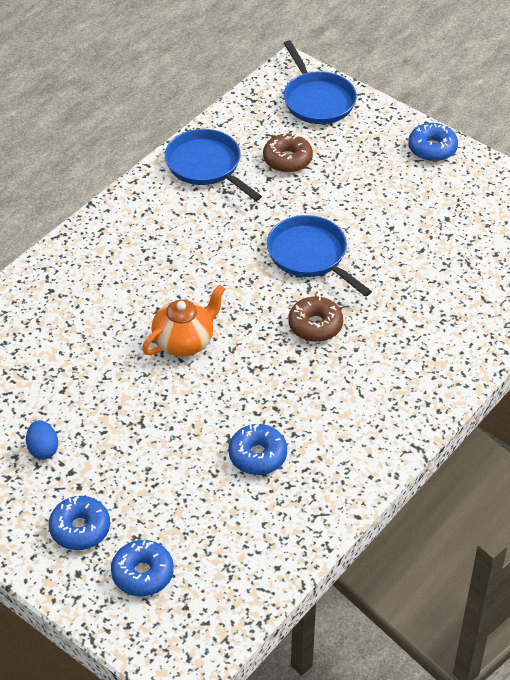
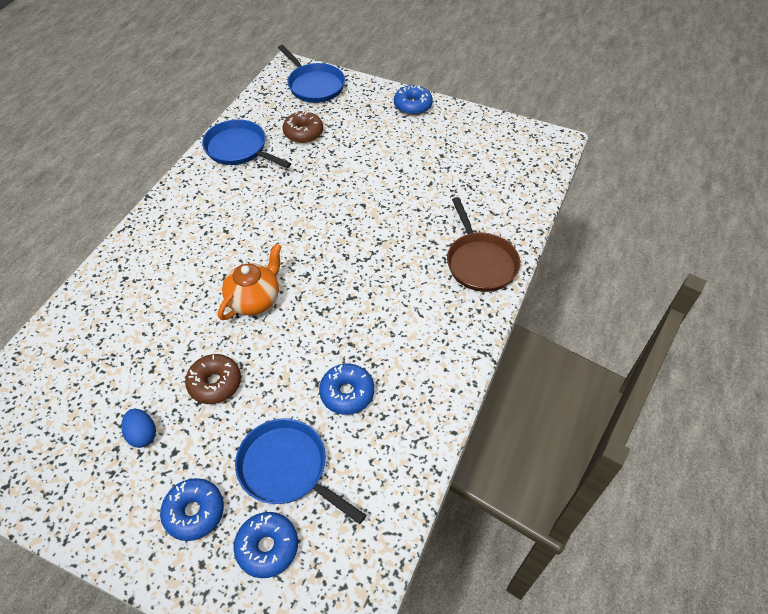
camera: 15 degrees left, 5 degrees up
blue pan [267,215,372,297] -> blue pan moved to [235,418,366,524]
brown donut [288,297,343,342] -> brown donut moved to [185,354,241,404]
none -> brown pan [447,197,520,292]

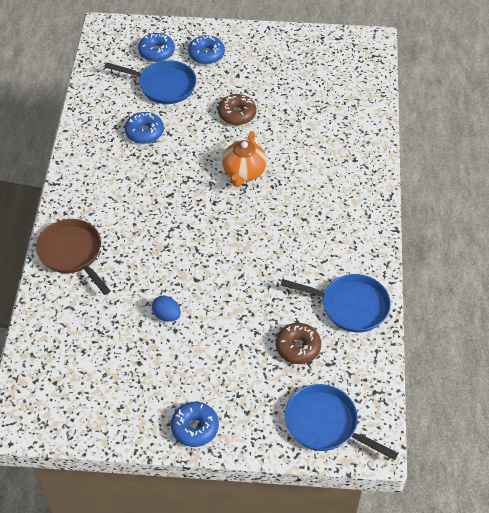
camera: 160 degrees right, 0 degrees up
blue egg [121,409,156,448] -> blue egg moved to [152,296,181,322]

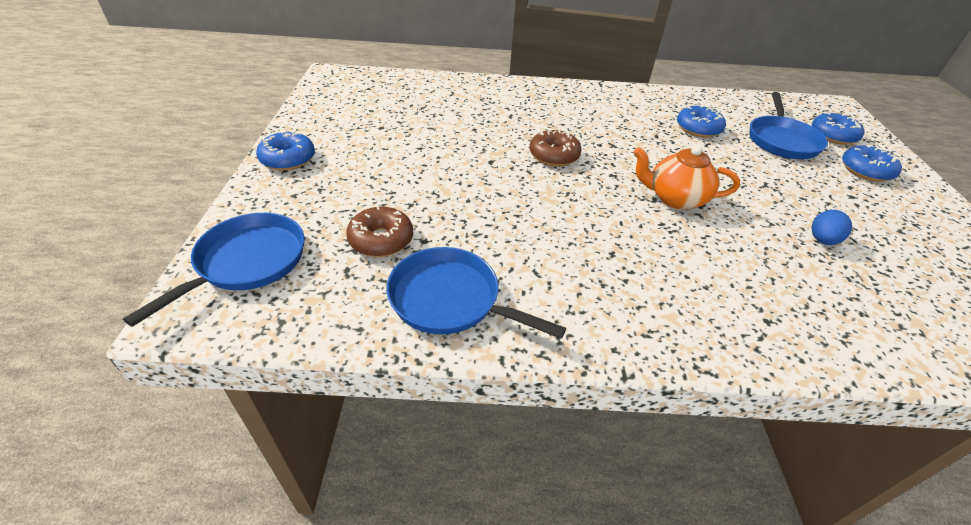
camera: 85 degrees right, 10 degrees down
brown pan [36,219,111,295] -> none
blue egg [152,296,181,322] -> blue egg moved to [811,210,852,245]
brown donut [218,94,256,125] -> brown donut moved to [530,130,582,166]
blue pan [281,274,391,332] -> blue pan turned 105 degrees clockwise [386,247,566,339]

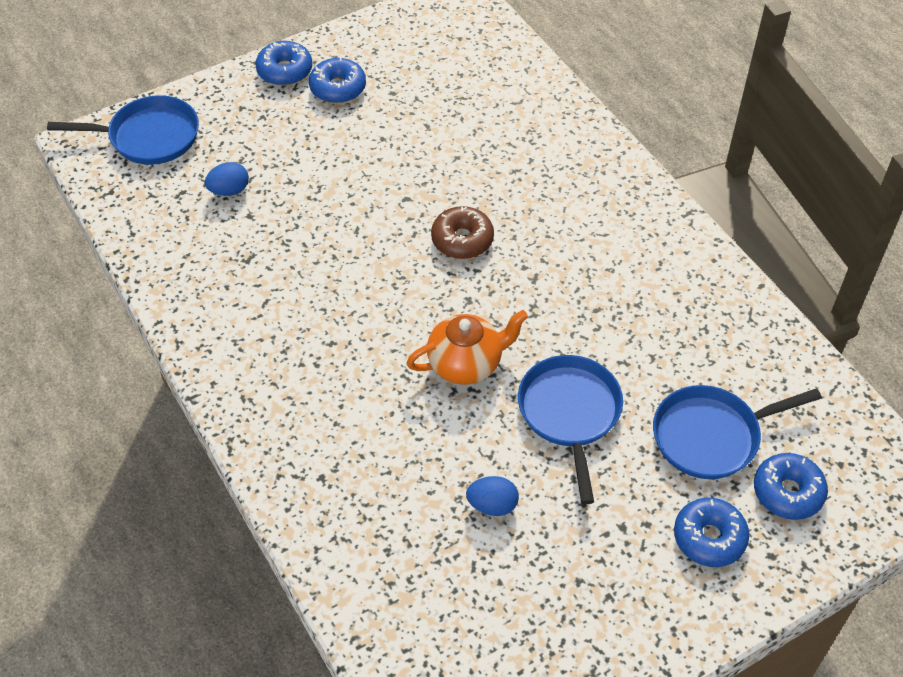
camera: 60 degrees right, 10 degrees up
brown donut [346,206,413,257] -> blue egg [205,162,249,196]
blue pan [386,247,566,339] -> blue pan moved to [518,355,623,504]
orange teapot [633,145,740,210] -> orange teapot turned 90 degrees clockwise [407,310,528,385]
blue donut [677,105,726,138] -> blue donut moved to [309,57,366,103]

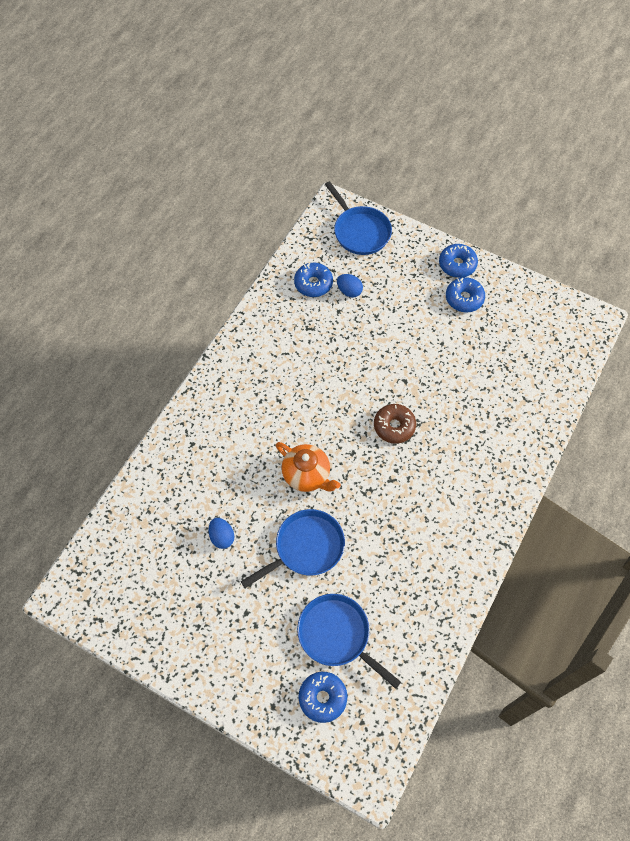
camera: 60 degrees right, 10 degrees up
blue donut [674,498,749,567] -> blue donut moved to [294,263,333,297]

